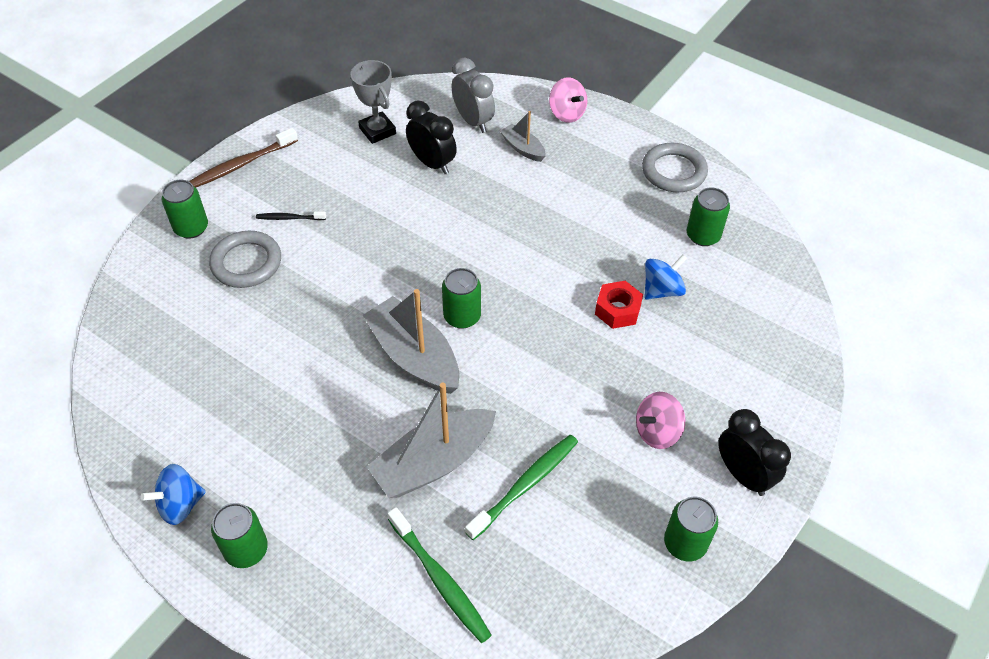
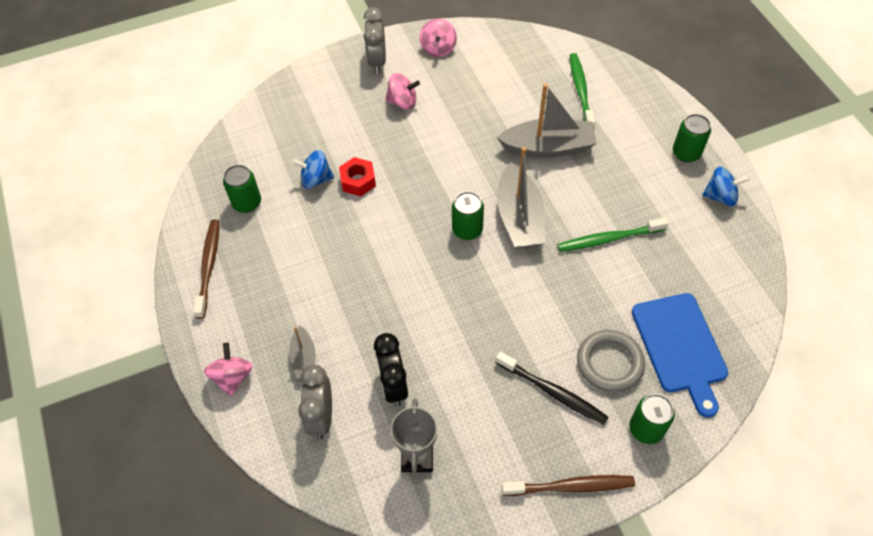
camera: 145 degrees left, 5 degrees up
black toothbrush [256,211,326,220] -> black toothbrush [495,351,609,425], size x1.79
green toothbrush [465,434,578,540] -> green toothbrush moved to [557,217,668,252]
grey ring [642,143,708,192] -> brown toothbrush [193,219,219,319]
green can [664,497,718,561] -> pink spinning top [420,19,457,57]
black clock [718,409,791,496] -> grey clock [364,7,386,74]
none -> blue cutting board [632,293,728,418]

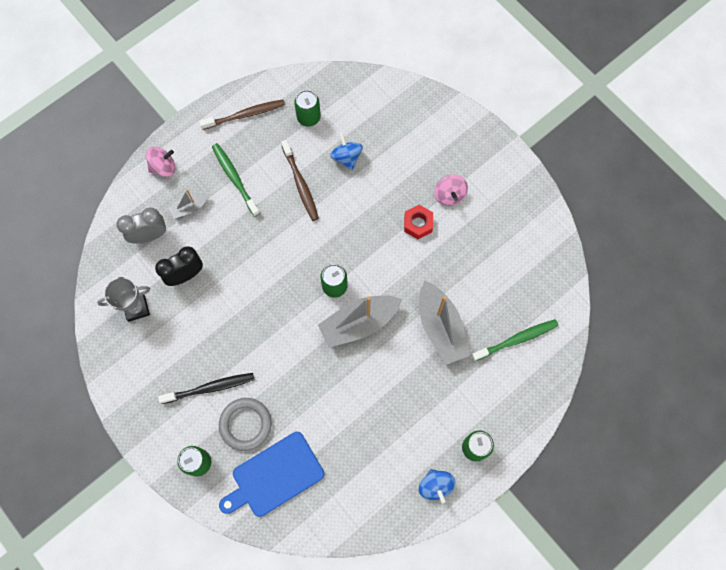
camera: 70 degrees right, 15 degrees up
red nut [339,157,376,196] -> red nut moved to [404,205,433,239]
grey clock [364,7,386,74] -> none
pink spinning top [420,19,457,57] -> none
black toothbrush [495,351,609,425] -> black toothbrush turned 120 degrees counterclockwise [158,373,255,404]
brown toothbrush [502,475,635,496] -> brown toothbrush moved to [281,140,319,221]
green toothbrush [557,217,668,252] -> green toothbrush moved to [212,143,260,217]

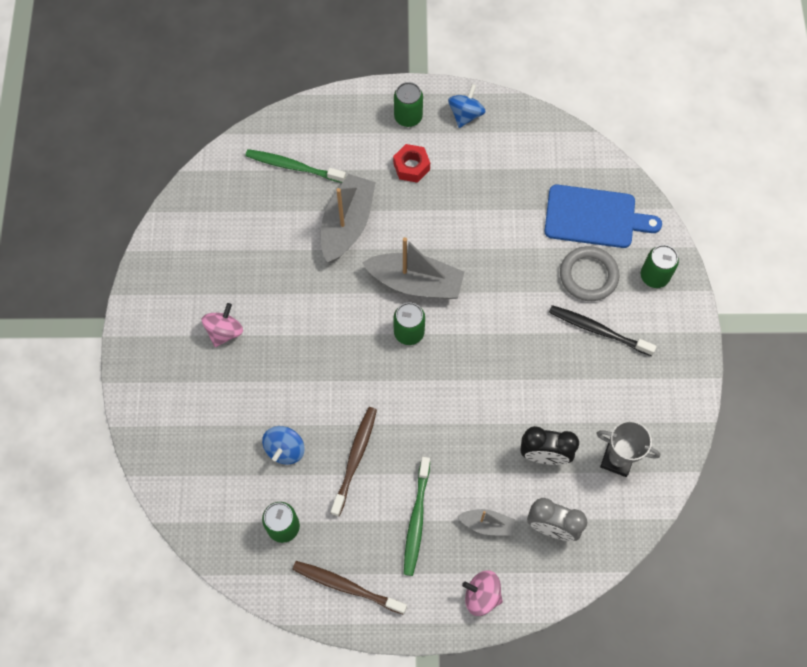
camera: 140 degrees left, 5 degrees down
red nut [404,205,433,239] -> red nut moved to [393,144,430,183]

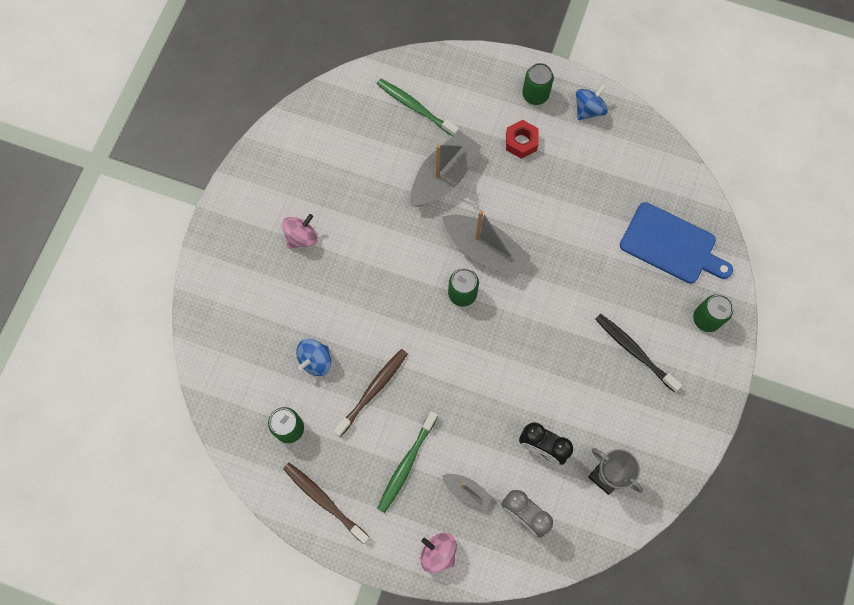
camera: 20 degrees right, 5 degrees up
grey ring [560,246,619,301] -> none

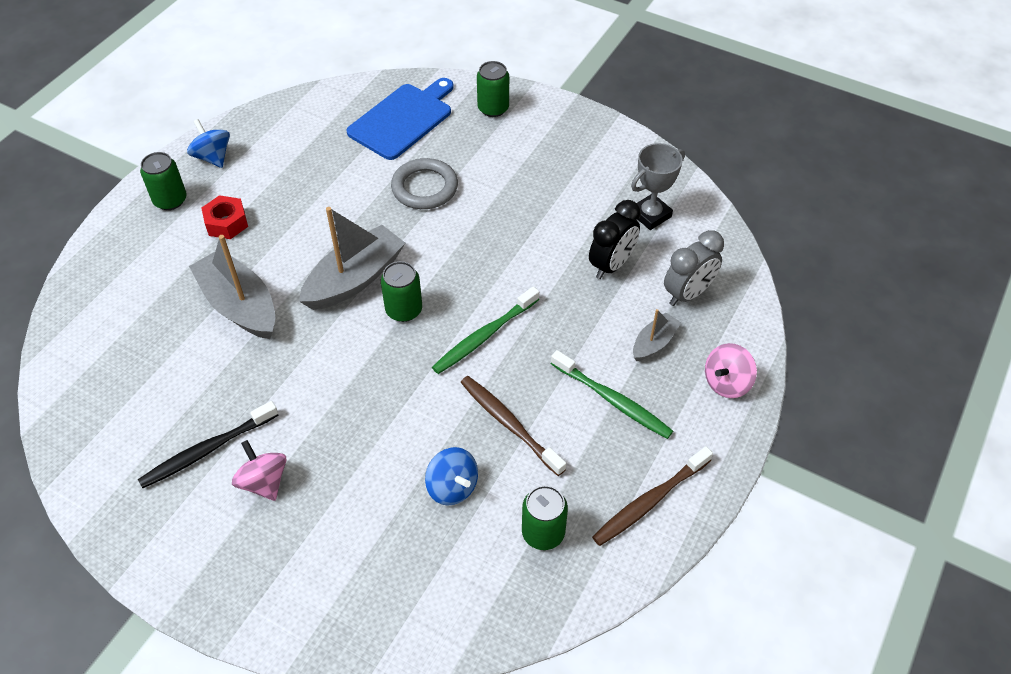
camera: 80 degrees left, 20 degrees down
green toothbrush [377,79,459,136] -> green toothbrush moved to [432,286,539,374]
black toothbrush [595,314,682,393] -> black toothbrush moved to [138,401,278,488]
none -> grey ring [391,158,458,209]

